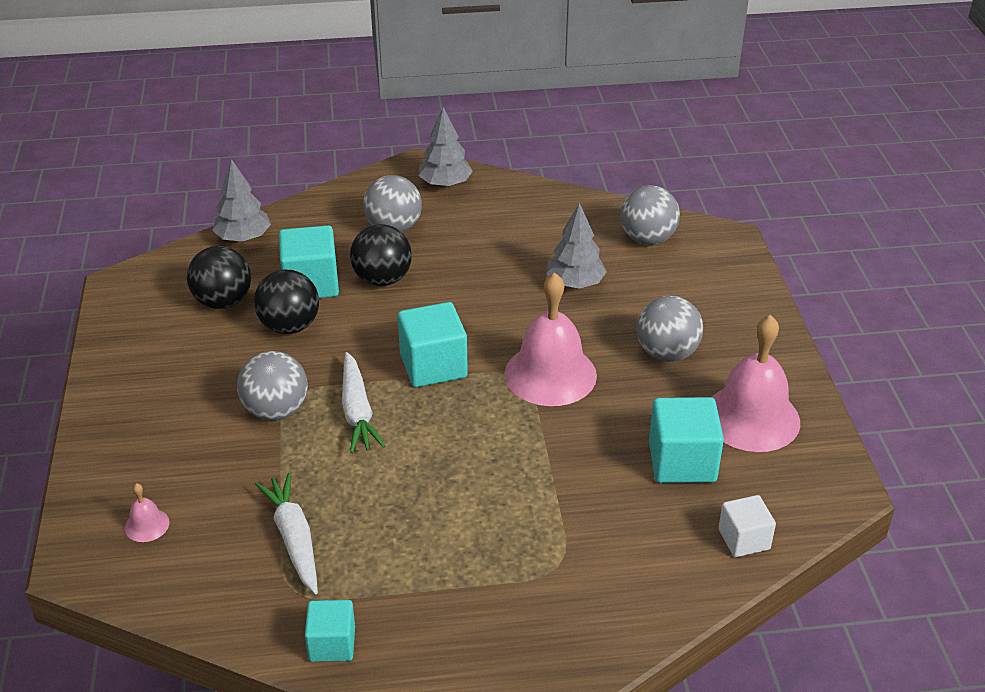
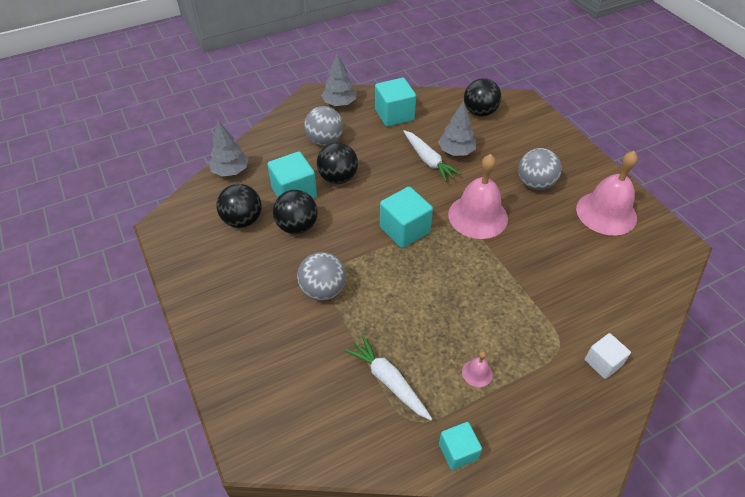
camera: 20 degrees left, 10 degrees up
pink bell [125,483,170,542] -> pink bell moved to [462,351,493,387]
white carrot [342,352,386,453] -> white carrot moved to [403,130,461,182]
grey ball [620,186,680,245] -> black ball [464,78,501,117]
turquoise cube [649,397,724,483] -> turquoise cube moved to [375,78,416,127]
white cube [718,495,776,557] -> white cube moved to [585,333,631,379]

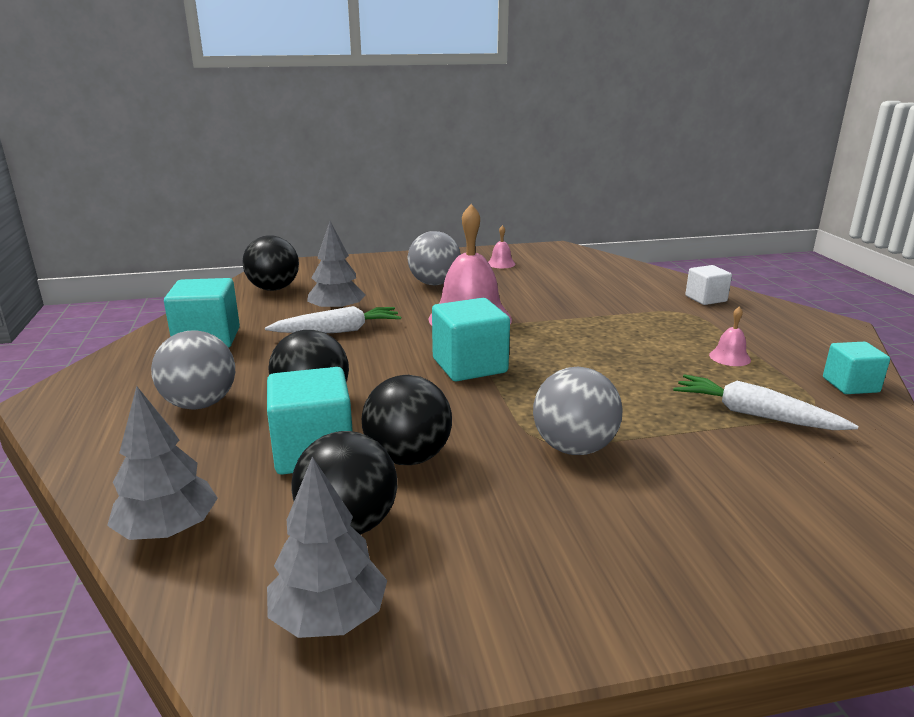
camera: 75 degrees left, 25 degrees down
grey tree [321,54,356,106] -> grey tree moved to [267,456,387,638]
white carrot [345,336,432,420] -> white carrot turned 60 degrees clockwise [673,374,858,430]
pink bell [576,151,638,236] -> pink bell [488,225,516,268], size x0.42

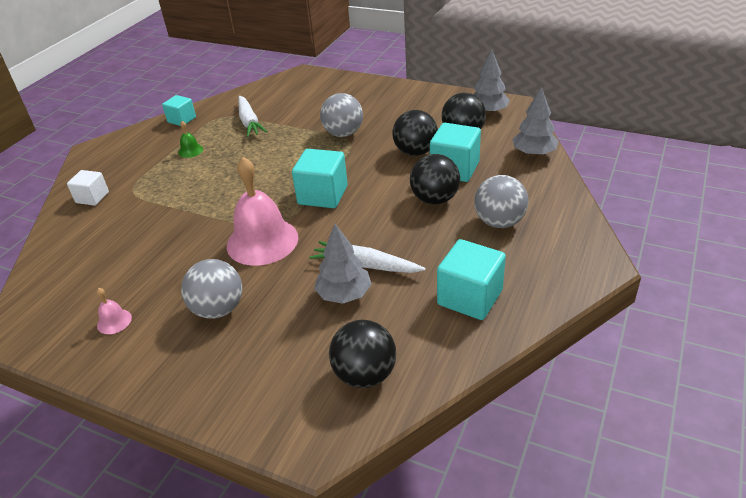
camera: 140 degrees left, 15 degrees up
pink bell [709,307,751,366] -> green bell [178,121,203,158]

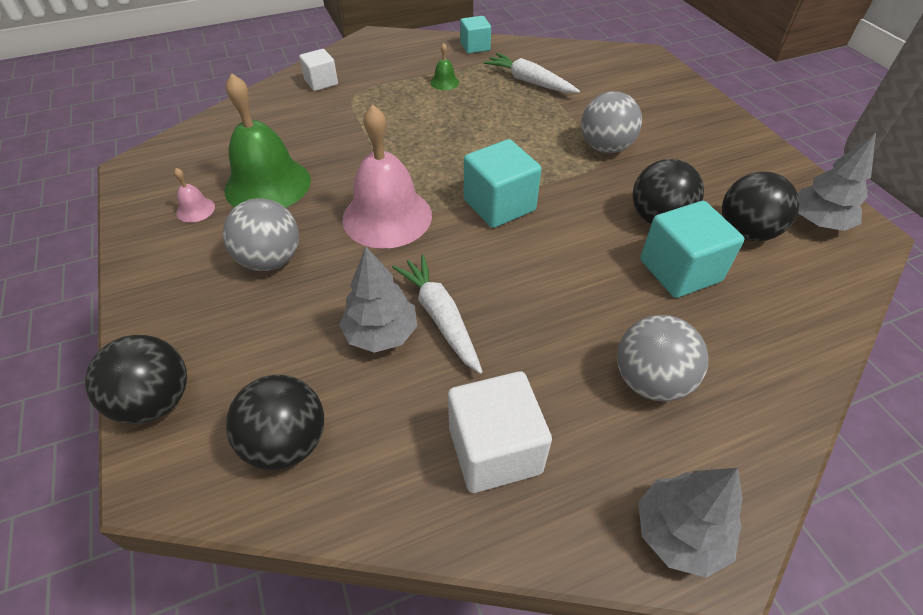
camera: 40 degrees right, 10 degrees up
white carrot [238,96,268,137] -> white carrot turned 105 degrees clockwise [483,53,580,93]
black ball [410,154,460,205] -> black ball moved to [85,335,187,424]
turquoise cube [437,239,506,320] -> white cube [448,371,552,493]
grey tree [512,87,559,156] -> grey tree moved to [638,468,742,578]
none -> green bell [224,73,311,208]

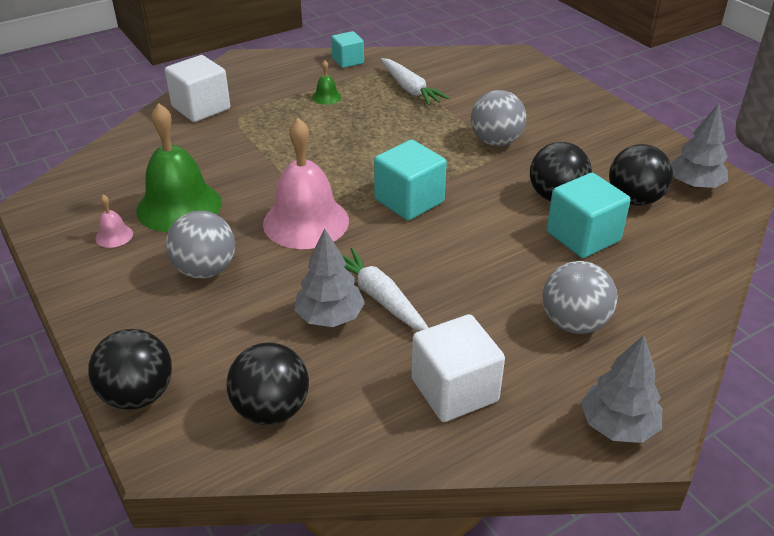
camera: 10 degrees left, 10 degrees down
white cube [299,49,338,91] -> white cube [165,55,230,122], size x1.61
white carrot [483,53,580,93] -> white carrot turned 150 degrees counterclockwise [381,58,449,106]

